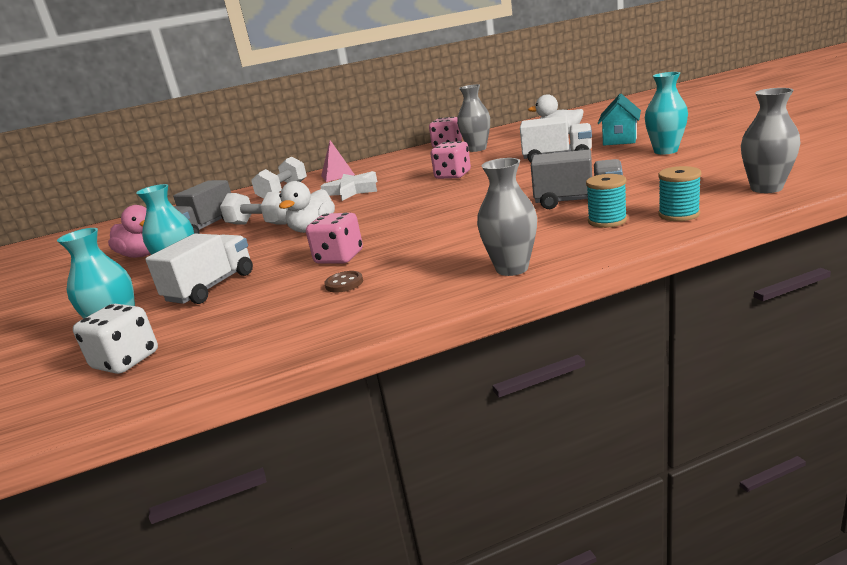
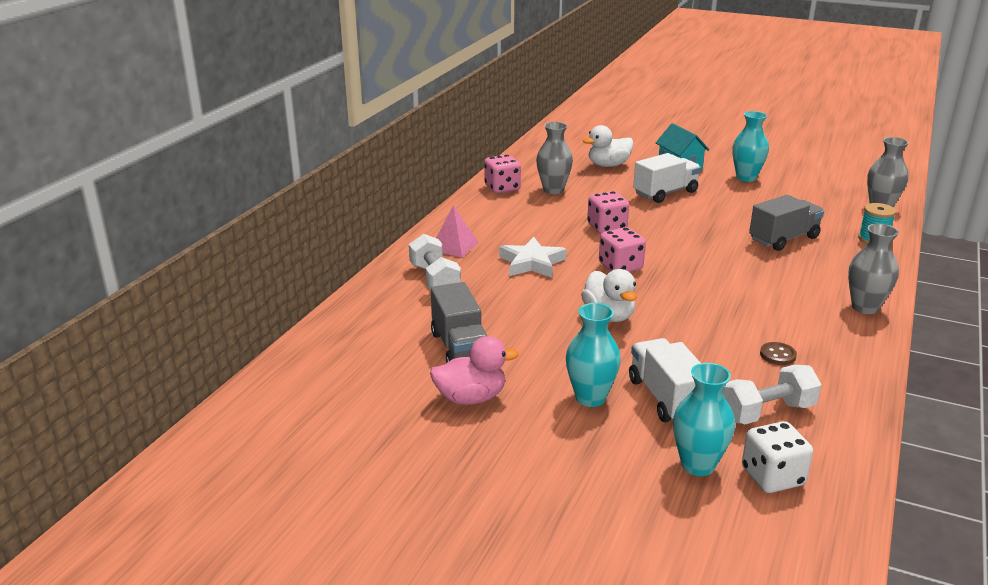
camera: 50 degrees left, 5 degrees up
white dumbbell [220,192,287,225] -> white dumbbell moved to [723,365,822,424]
pink dice [306,213,363,264] -> pink dice moved to [599,227,646,272]
turquoise spool [586,174,627,228] -> none

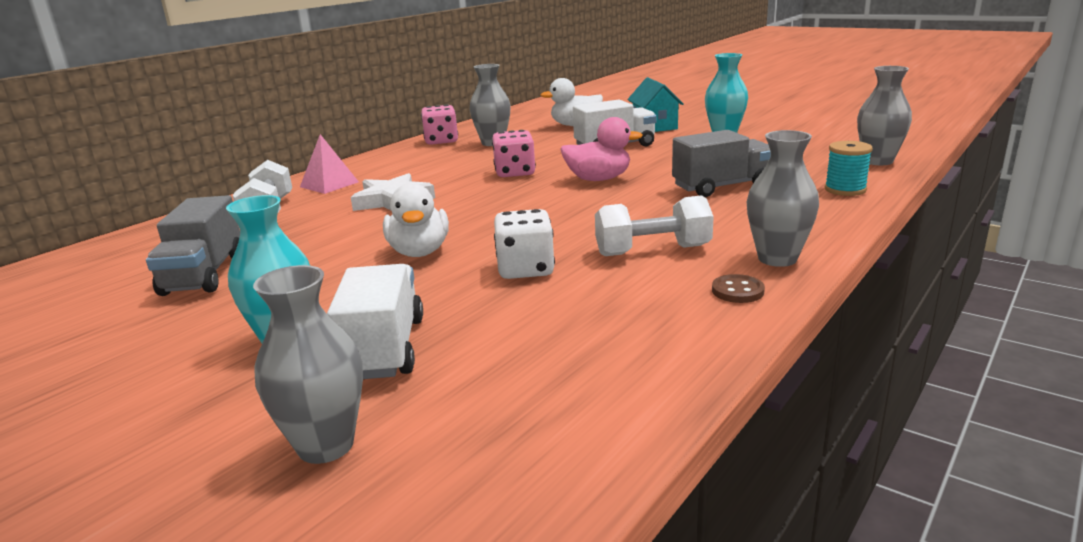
camera: 15 degrees right, 5 degrees down
pink duck [430,336,519,405] -> pink duck moved to [560,117,643,181]
pink dice [599,227,646,272] -> none
turquoise vase [673,363,735,476] -> grey vase [253,265,363,464]
white dumbbell [723,365,822,424] -> white dumbbell moved to [595,195,714,256]
white dice [742,421,813,493] -> white dice moved to [494,209,555,279]
brown button [760,342,797,365] -> brown button moved to [712,274,765,303]

